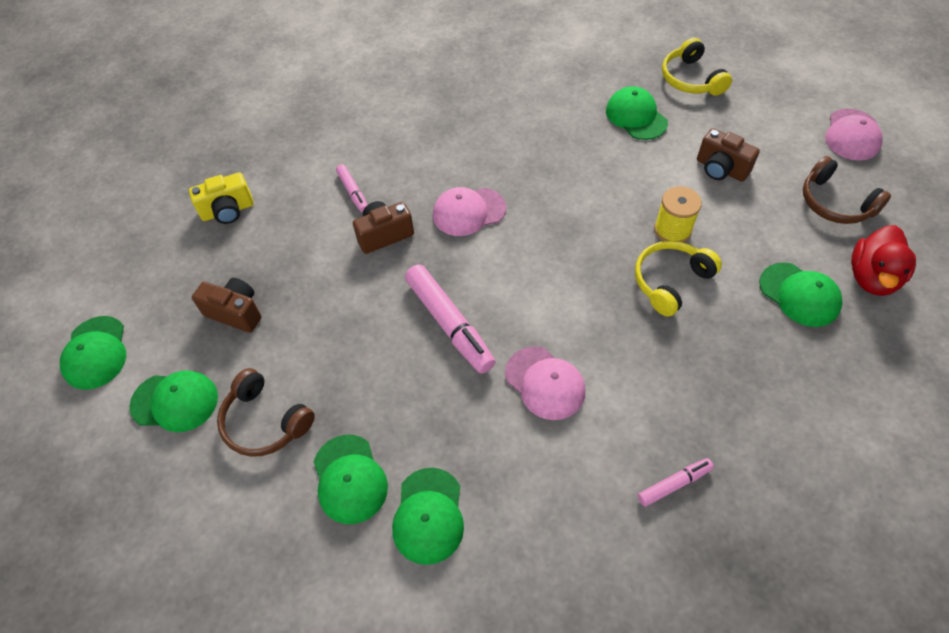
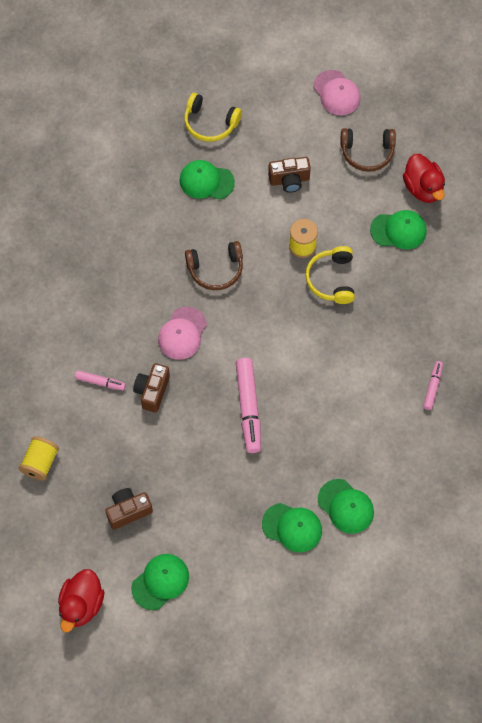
camera: 50 degrees left, 10 degrees up
green cap [60,316,126,390] -> red duck [58,569,104,632]
yellow camera [189,172,254,224] -> yellow spool [19,436,59,481]
brown headphones [217,368,315,457] -> brown headphones moved to [185,241,243,290]
pink marker [405,264,496,374] -> pink marker turned 75 degrees clockwise [236,358,261,453]
pink cap [505,346,586,420] -> none

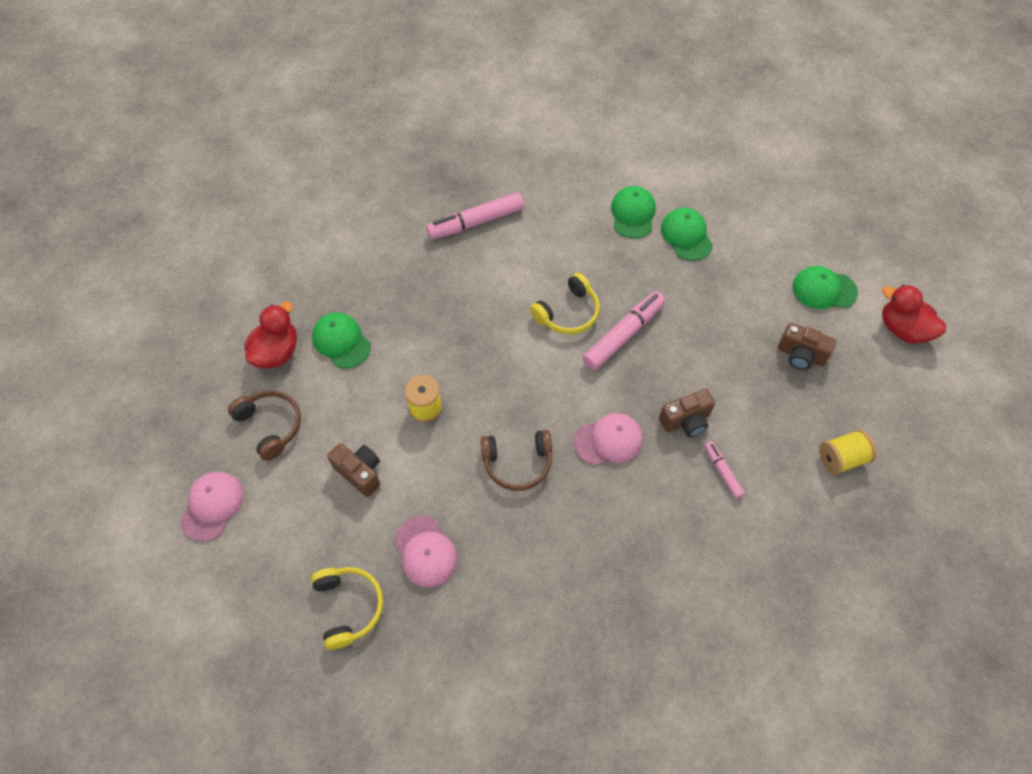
camera: 130 degrees left, 5 degrees down
red duck [58,569,104,632] -> red duck turned 120 degrees counterclockwise [882,285,946,344]
green cap [179,160,235,200] -> pink cap [394,516,457,587]
brown headphones [185,241,243,290] -> brown headphones turned 135 degrees clockwise [481,430,552,491]
yellow headphones [305,246,355,304] -> yellow headphones moved to [530,273,600,334]
pink marker [423,361,443,410] -> pink marker [426,192,524,239], size x1.88

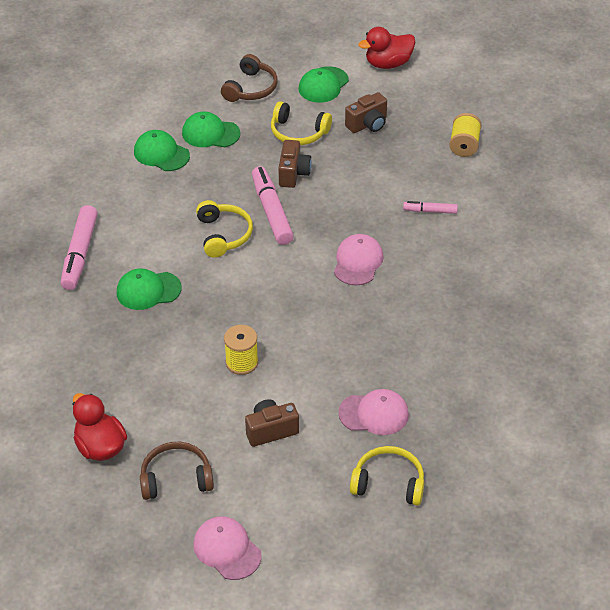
camera: 60 degrees left, 15 degrees down
green cap [312,312,371,369] -> green cap moved to [117,268,181,310]
brown headphones [481,430,552,491] -> brown headphones moved to [221,54,278,102]
brown camera [659,389,715,437] -> brown camera moved to [278,140,312,188]
none -> yellow headphones [271,101,332,145]

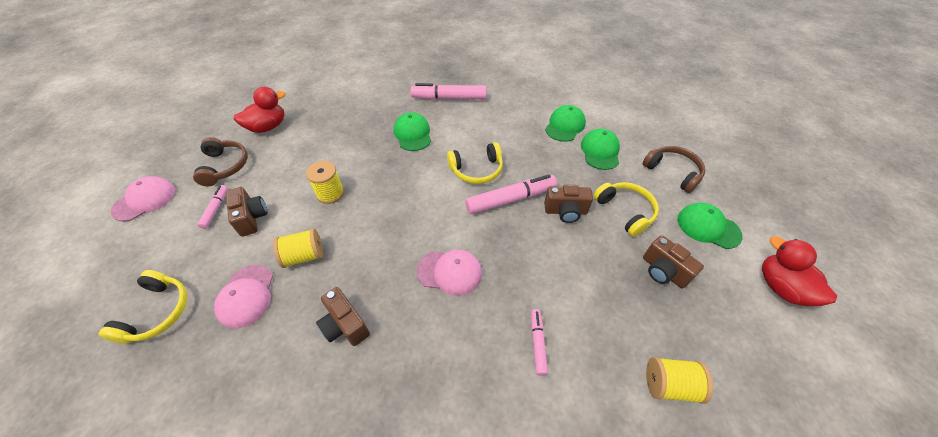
camera: 85 degrees right, 5 degrees up
brown headphones [221,54,278,102] -> brown headphones turned 150 degrees counterclockwise [642,146,705,193]
yellow headphones [271,101,332,145] -> yellow headphones turned 135 degrees clockwise [594,182,659,237]
none -> pink marker [197,185,228,229]
none -> yellow spool [273,228,323,268]
none -> brown camera [316,287,370,346]

